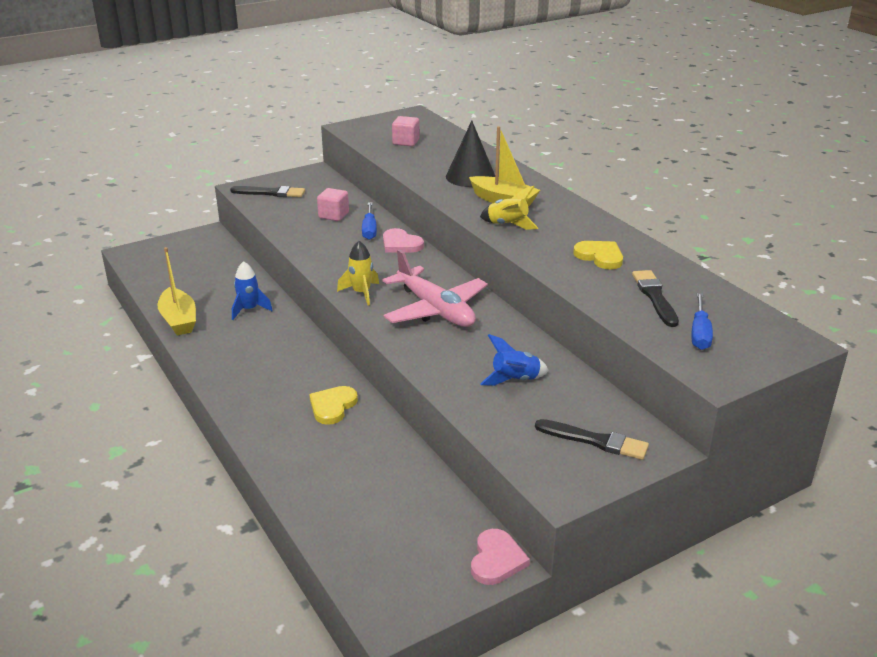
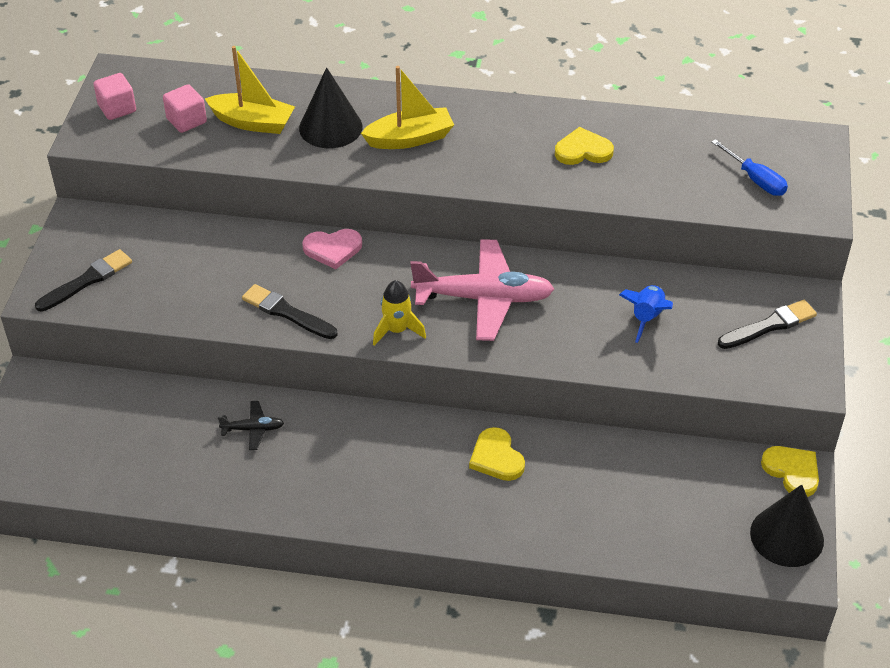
camera: 50 degrees left, 15 degrees up
yellow boat [157,247,196,335] -> yellow boat moved to [205,46,295,134]
blue rocket [232,261,273,320] -> black plane [218,401,284,450]
pink cube [317,188,349,221] -> pink cube moved to [94,73,136,120]
blue screwdriver [362,202,377,240] -> none
pink heart [471,529,530,585] -> yellow heart [761,446,819,497]
yellow rocket [480,186,538,230] -> none
black brush [632,270,679,327] -> black brush moved to [242,284,338,339]
none -> black cone [750,484,824,567]

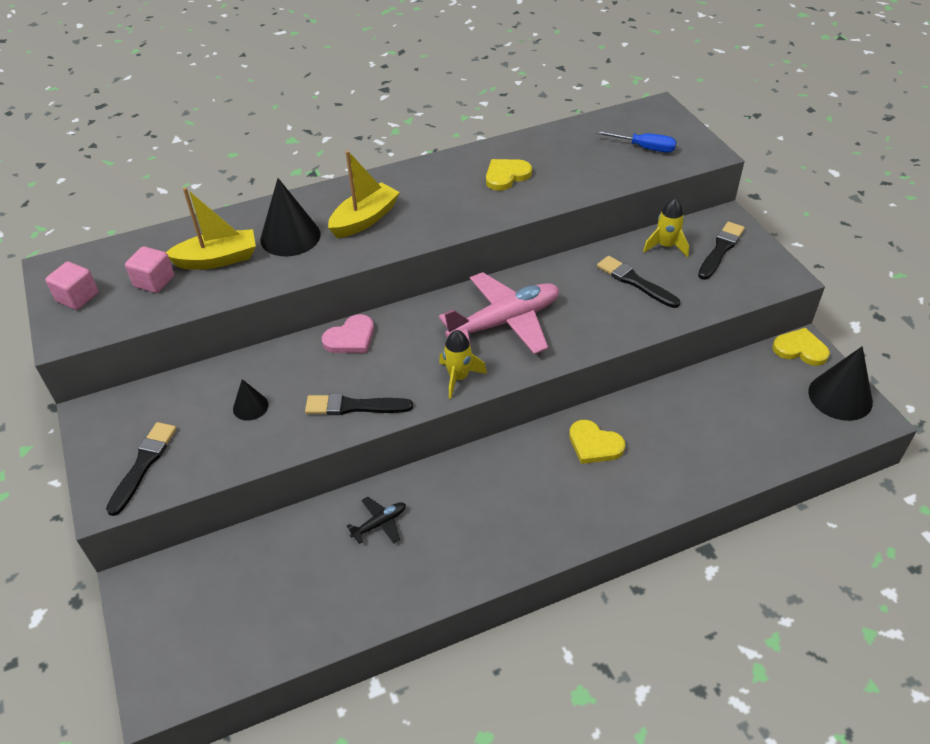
camera: 30 degrees left, 0 degrees up
blue rocket [619,285,673,343] -> black brush [597,256,680,308]
none -> black cone [233,379,268,421]
none -> yellow rocket [643,198,689,257]

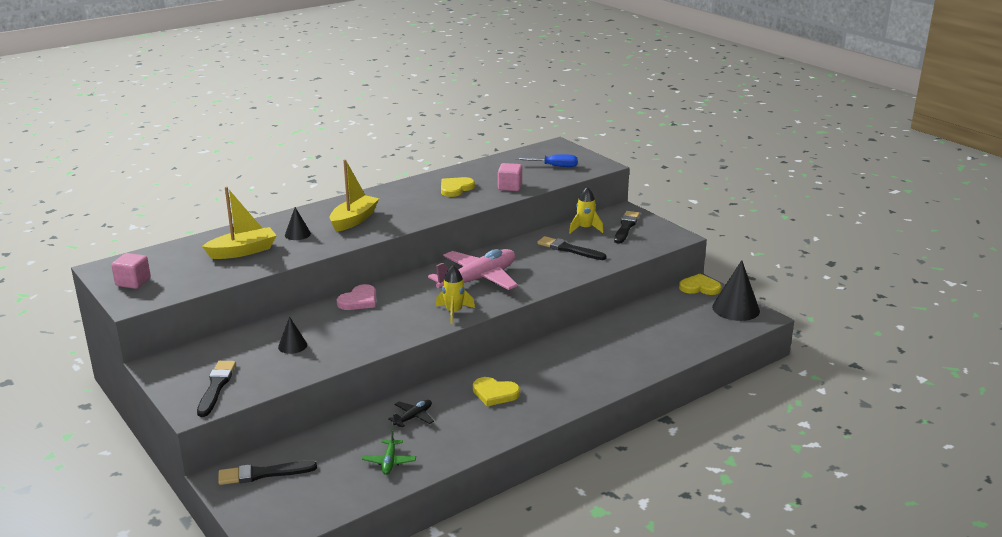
camera: 15 degrees left, 20 degrees down
pink cube [125,246,174,293] -> pink cube moved to [498,163,522,191]
black cone [260,178,321,256] -> black cone [285,207,311,240], size x0.53
black brush [305,394,413,415] -> black brush moved to [218,461,317,485]
yellow heart [569,420,625,464] -> yellow heart moved to [473,377,520,406]
none -> green plane [362,430,416,475]

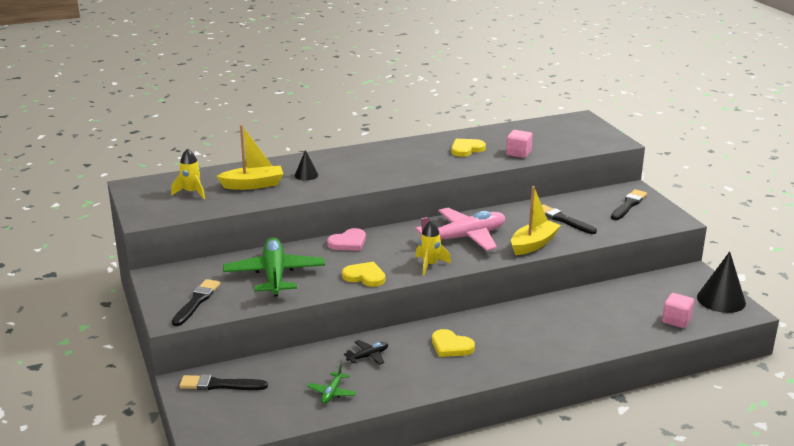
camera: 15 degrees right, 0 degrees up
pink cube [111,253,151,289] -> pink cube moved to [662,293,694,328]
black cone [278,317,307,354] -> green plane [223,237,325,297]
yellow boat [330,159,379,232] -> yellow boat moved to [511,186,561,255]
blue screwdriver [516,154,578,167] -> none
yellow rocket [569,187,604,233] -> yellow rocket moved to [171,148,205,199]
yellow heart [679,274,721,295] -> yellow heart moved to [342,262,385,287]

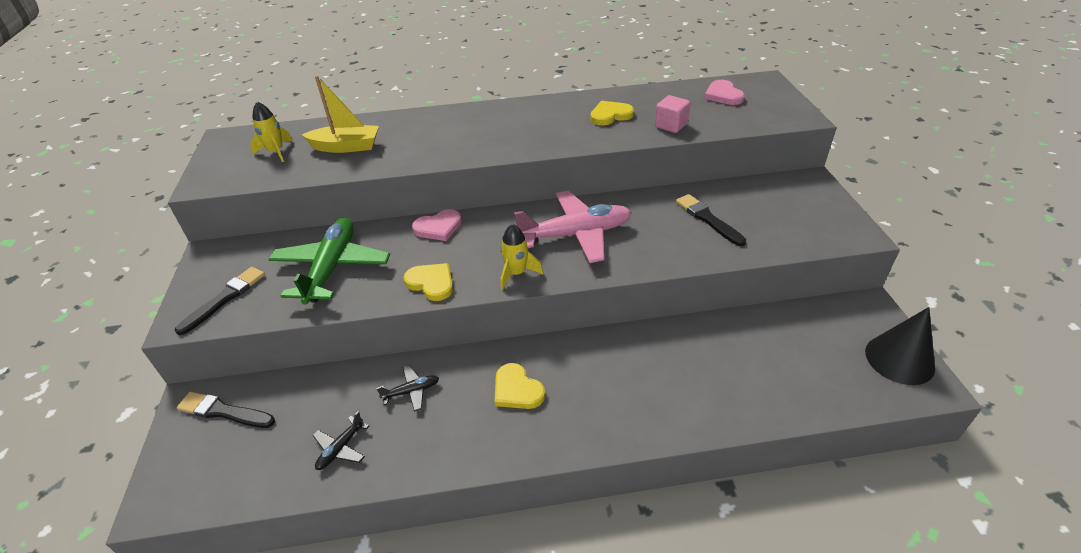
camera: 15 degrees right, 15 degrees up
black cone [295,150,318,181] -> none
green plane [307,364,356,404] -> black plane [313,411,369,470]
yellow boat [511,186,561,255] -> none
black brush [611,189,647,220] -> none
pink cube [662,293,694,328] -> none
none -> pink heart [704,80,745,105]

